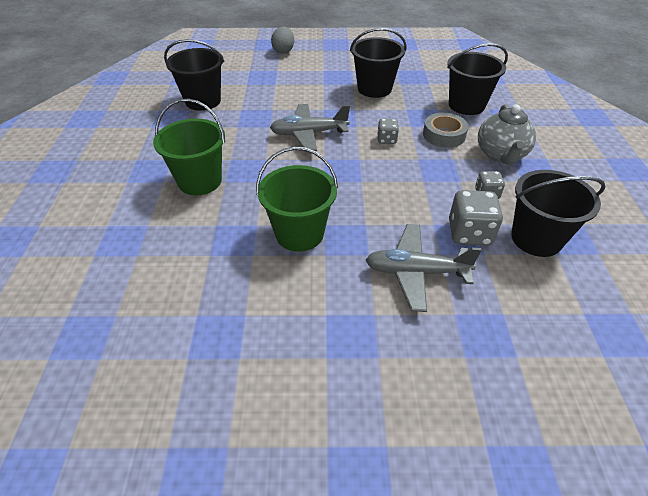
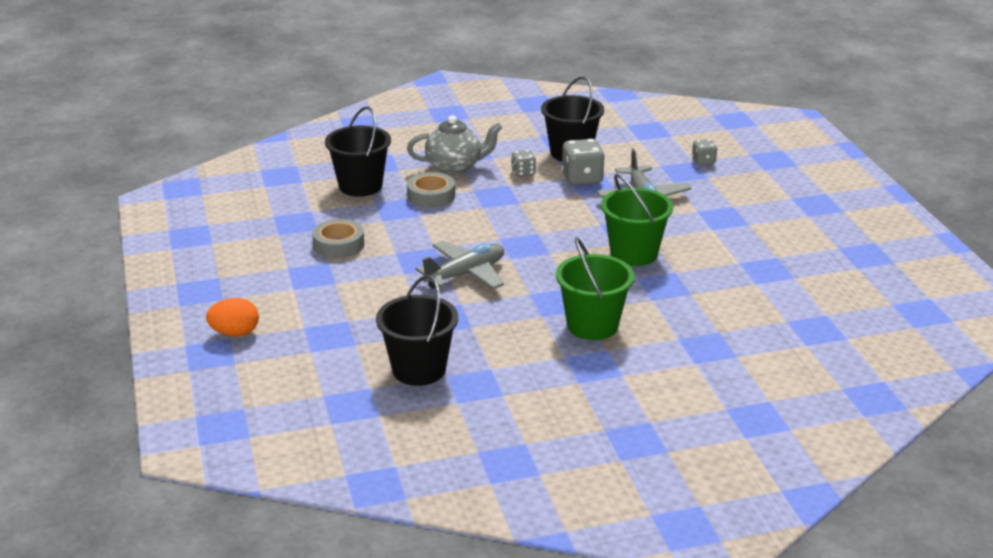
camera: 105 degrees left, 15 degrees down
grey plane [270,104,350,152] -> grey plane turned 105 degrees counterclockwise [416,241,504,289]
grey egg [271,26,294,54] -> orange egg [206,298,259,336]
black bucket [350,28,407,98] -> grey tape [312,219,364,258]
grey dice [378,119,399,144] -> grey dice moved to [692,139,717,165]

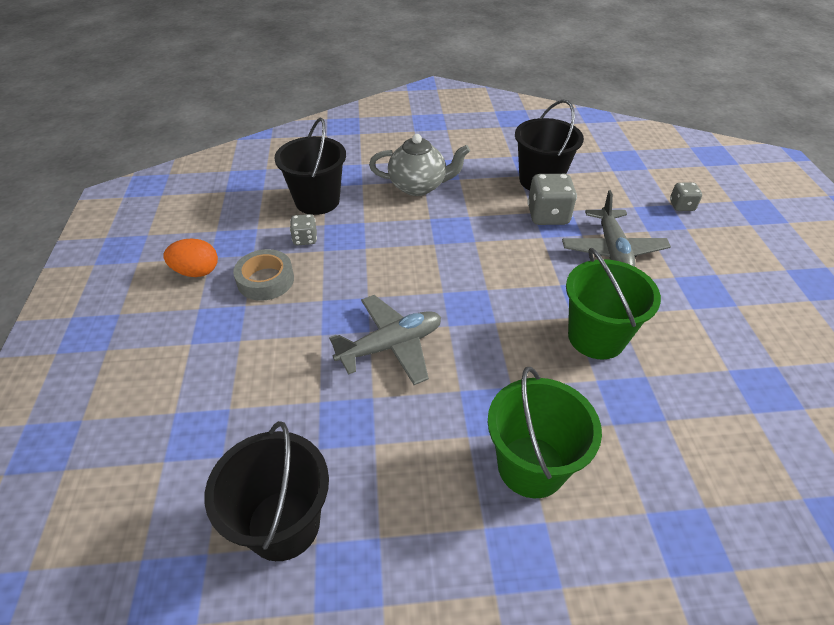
camera: 10 degrees right, 15 degrees up
orange egg [206,298,259,336] -> orange egg moved to [163,238,218,277]
grey tape [407,172,455,208] -> none
grey dice [511,150,536,177] -> grey dice moved to [290,214,317,245]

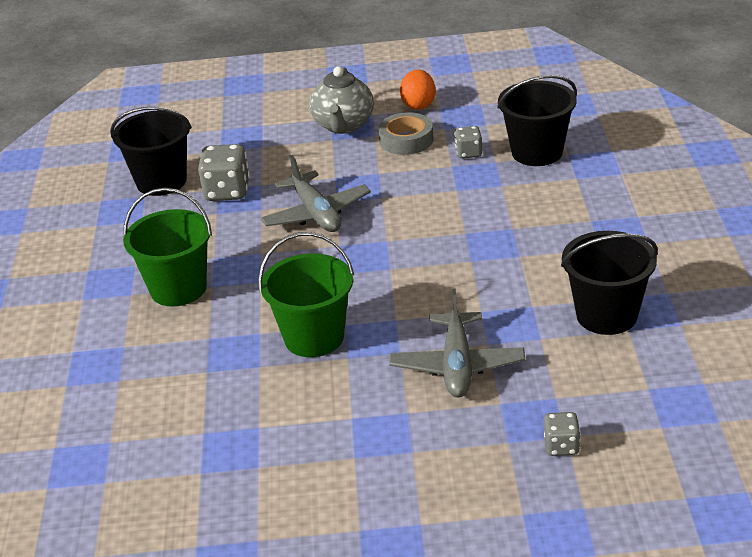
camera: 95 degrees right, 10 degrees down
grey teapot [369,134,470,196] -> grey teapot moved to [310,67,374,134]
grey dice [527,174,577,225] -> grey dice moved to [198,144,250,201]
grey plane [562,190,671,267] -> grey plane turned 90 degrees counterclockwise [389,289,525,398]

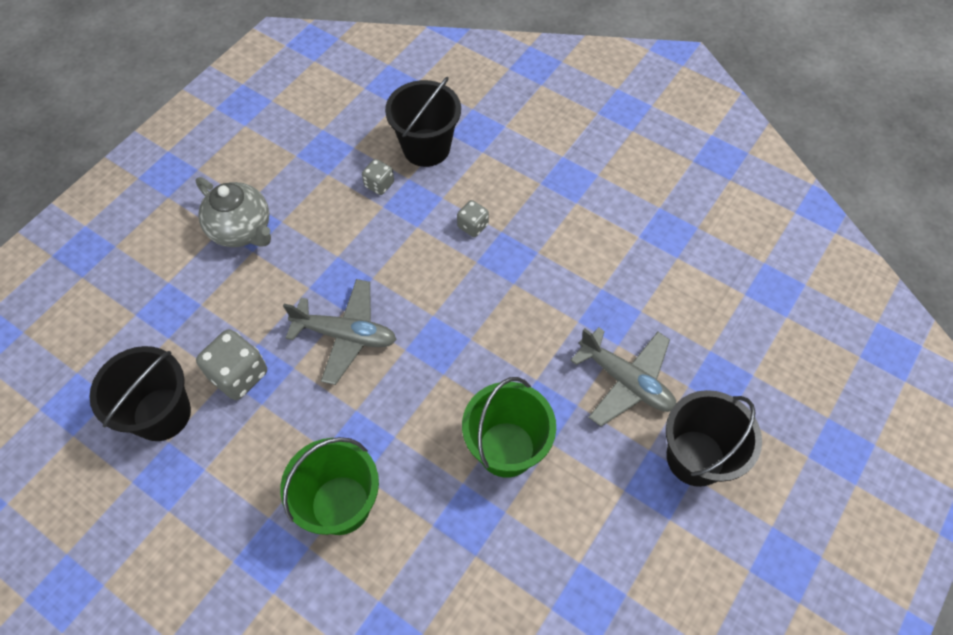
camera: 55 degrees left, 25 degrees up
grey tape [378,112,434,155] -> none
orange egg [400,69,435,110] -> none
grey dice [544,412,581,456] -> grey dice moved to [457,200,489,237]
black bucket [561,231,658,335] -> black bucket moved to [666,390,762,487]

